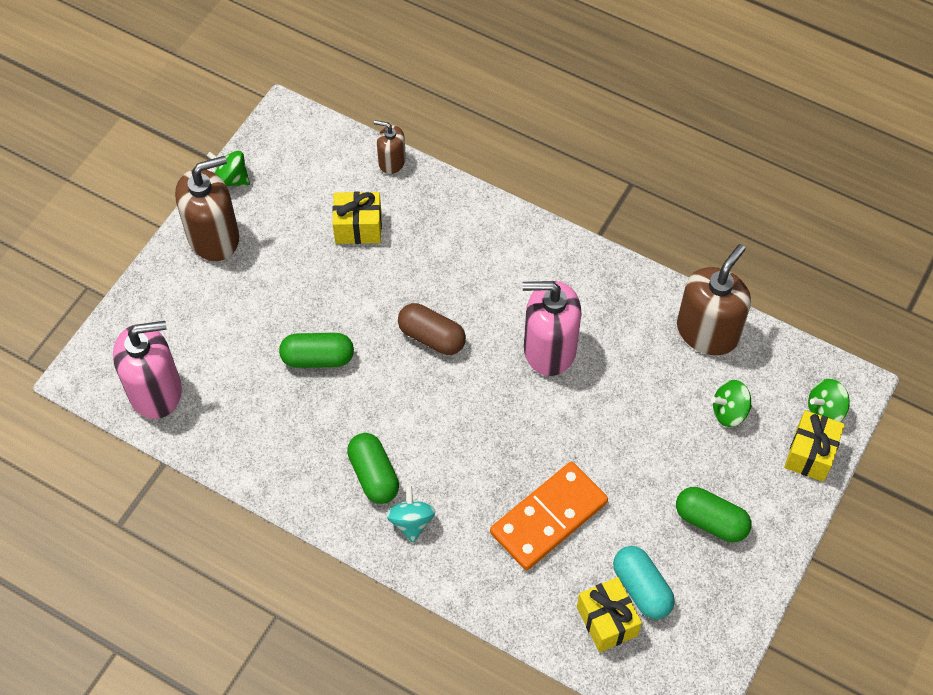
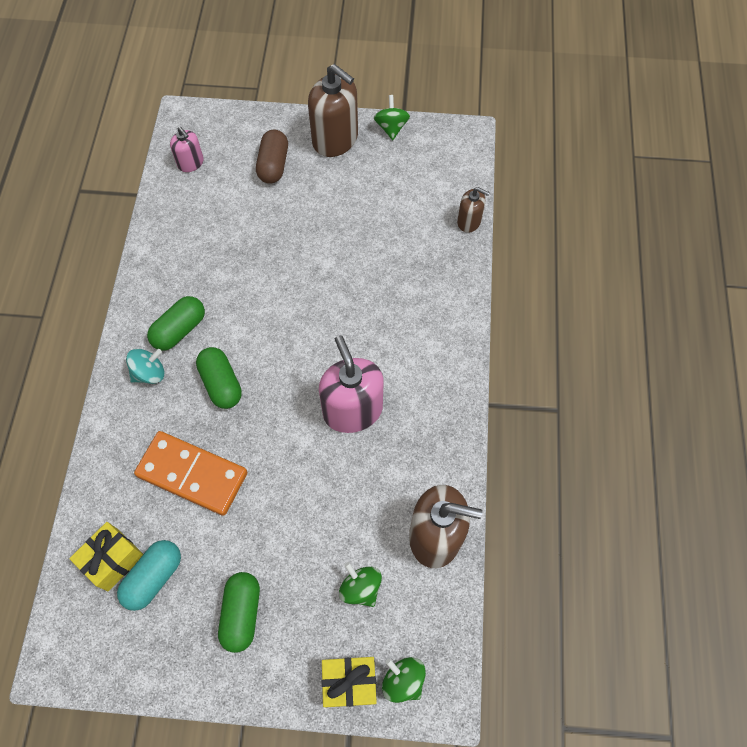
camera: 65 degrees right, 5 degrees up
pink soap dispenser [113,321,182,419] -> pink soap dispenser [170,127,204,172], size x0.53
green capsule [279,333,354,368] -> green capsule moved to [196,347,242,409]
yellow gift [332,192,382,244] -> none
brown soap dispenser [374,120,406,174] -> brown soap dispenser turned 120 degrees clockwise [457,187,490,233]
brown capsule [398,303,466,355] -> brown capsule moved to [256,130,288,184]

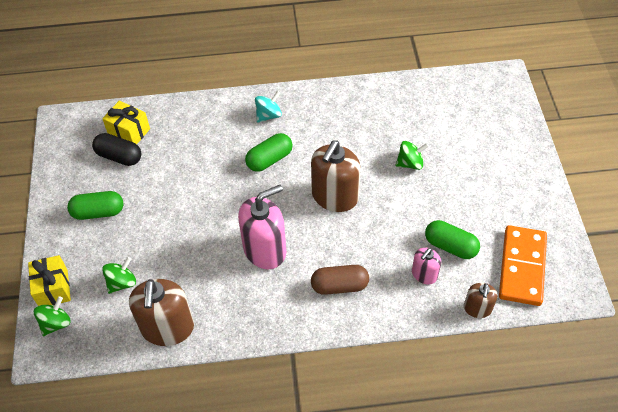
camera: 80 degrees right, 10 degrees down
turquoise capsule [117,540,181,611] -> black capsule [92,133,141,166]
turquoise spinning top [126,349,165,384] -> turquoise spinning top turned 90 degrees counterclockwise [255,91,282,123]
orange domino [134,431,247,516] -> orange domino moved to [499,225,547,306]
green capsule [147,296,205,351] -> green capsule moved to [425,220,480,259]
pink soap dispenser [170,127,204,172] -> pink soap dispenser moved to [412,248,441,284]
brown capsule [256,130,288,184] -> brown capsule moved to [311,265,369,295]
brown soap dispenser [308,64,358,157] -> brown soap dispenser moved to [311,140,361,212]
green spinning top [374,95,410,140] -> green spinning top moved to [396,141,429,170]

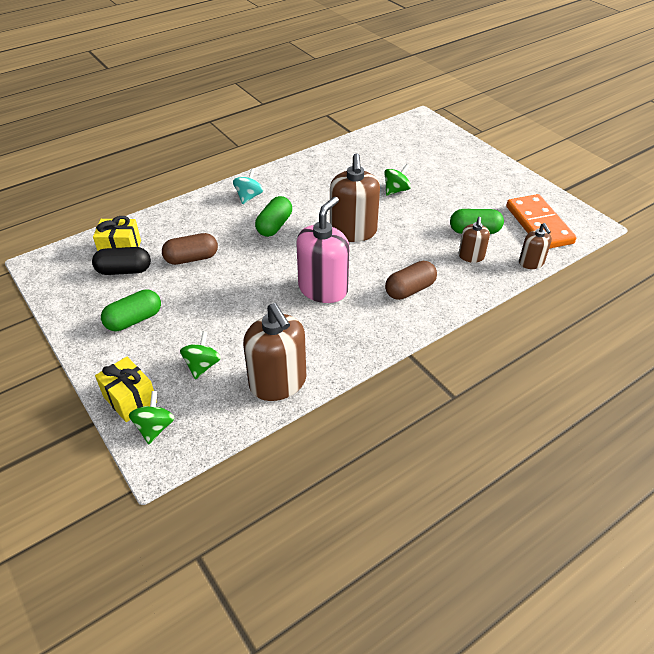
camera: 30 degrees left, 10 degrees down
pink soap dispenser [412,248,441,284] -> brown soap dispenser [458,217,490,263]
none -> brown capsule [162,233,218,265]

